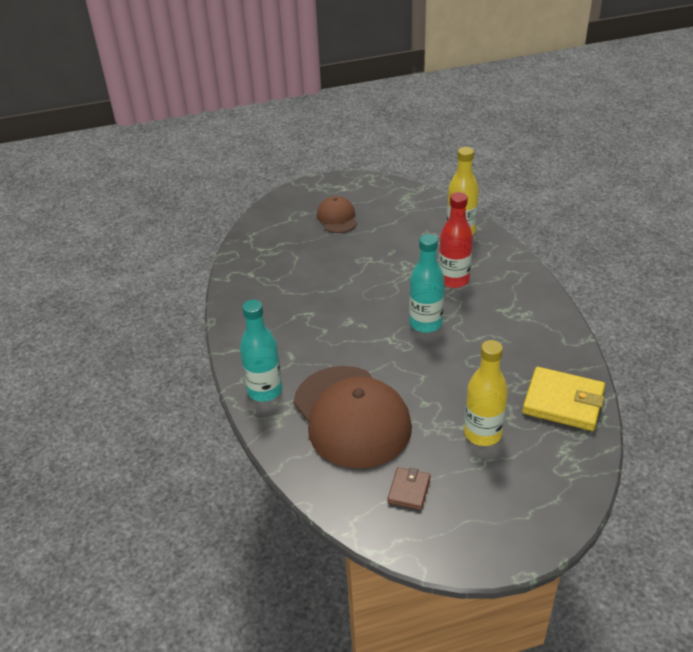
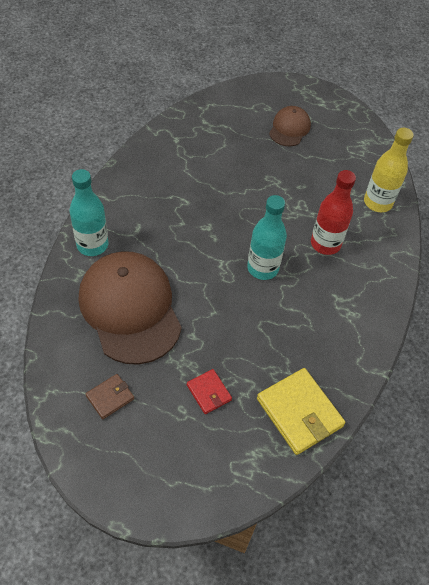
camera: 30 degrees right, 15 degrees up
brown cap [293,366,412,469] -> brown cap turned 150 degrees clockwise [78,251,182,365]
yellow bottle [464,340,508,446] -> red wallet [187,369,232,414]

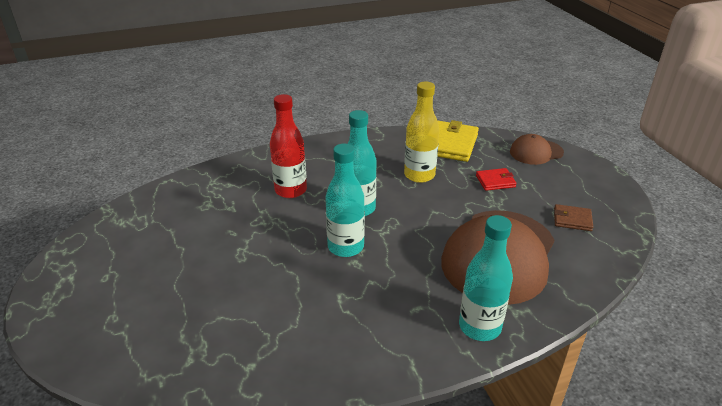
camera: 125 degrees left, 20 degrees down
red wallet [187,369,232,414] -> red wallet turned 60 degrees clockwise [476,168,517,191]
brown cap [269,106,311,146] -> brown cap moved to [510,134,564,165]
yellow bottle [364,128,414,212] -> yellow bottle moved to [404,82,439,183]
none -> turquoise bottle [325,144,365,257]

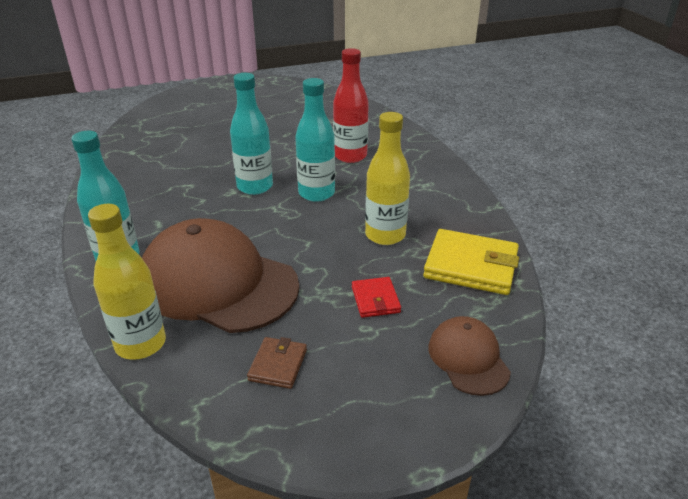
camera: 90 degrees right, 0 degrees up
none -> yellow bottle [88,204,166,360]

